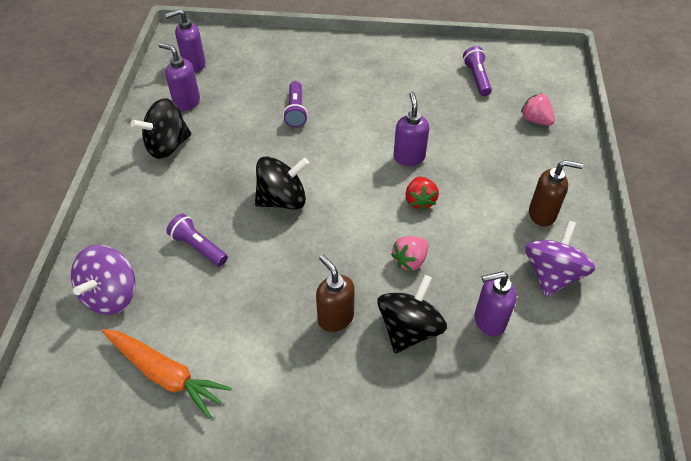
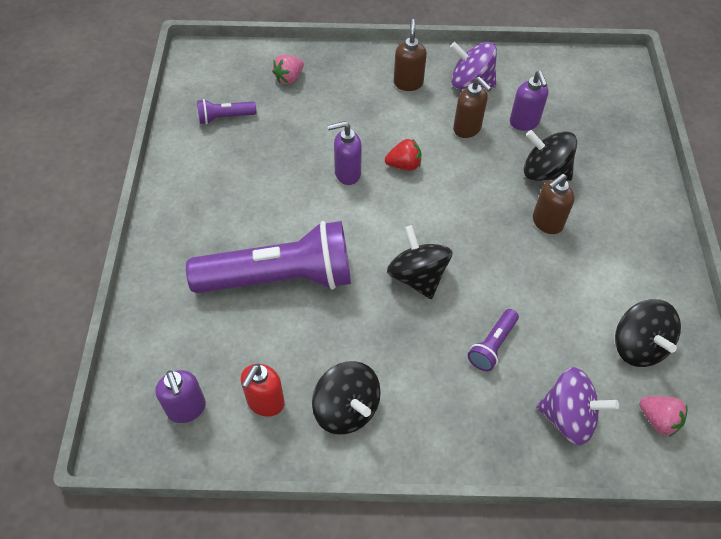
camera: 95 degrees left, 5 degrees up
orange carrot [102,329,232,419] -> black spinning top [615,299,681,367]
purple soap dispenser [159,43,200,111] -> red soap dispenser [241,364,285,417]
purple flashlight [283,81,308,128] -> purple flashlight [186,221,351,293], size x2.36
pink strawberry [391,236,429,271] -> pink strawberry moved to [639,396,688,437]
none -> brown soap dispenser [453,77,492,138]

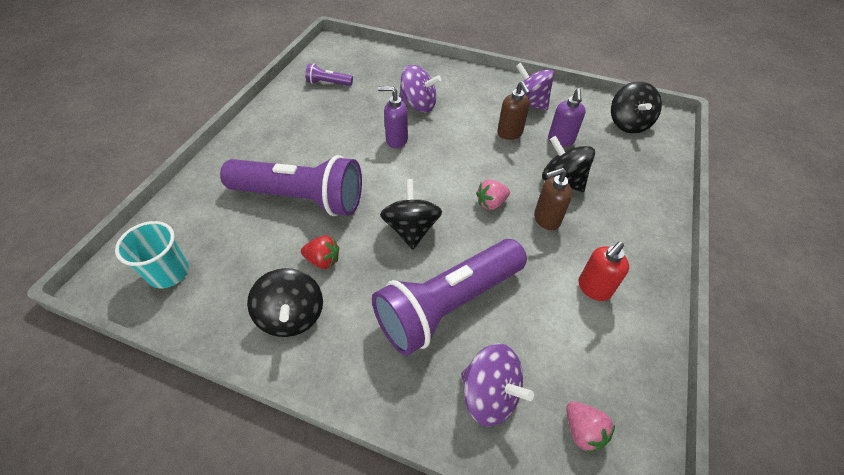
camera: 20 degrees right, 5 degrees down
purple soap dispenser [155,370,206,423] -> turquoise cup [115,221,189,288]
red soap dispenser [241,364,285,417] -> red soap dispenser moved to [578,241,629,301]
pink strawberry [272,55,304,84] -> pink strawberry moved to [476,180,510,210]
red strawberry [385,139,421,171] -> red strawberry moved to [301,235,339,269]
brown soap dispenser [394,19,427,91] -> none
purple flashlight [468,309,519,371] -> purple flashlight [372,239,527,356], size x2.36
black spinning top [615,299,681,367] -> black spinning top moved to [611,81,662,134]
none -> purple spinning top [399,65,441,113]

